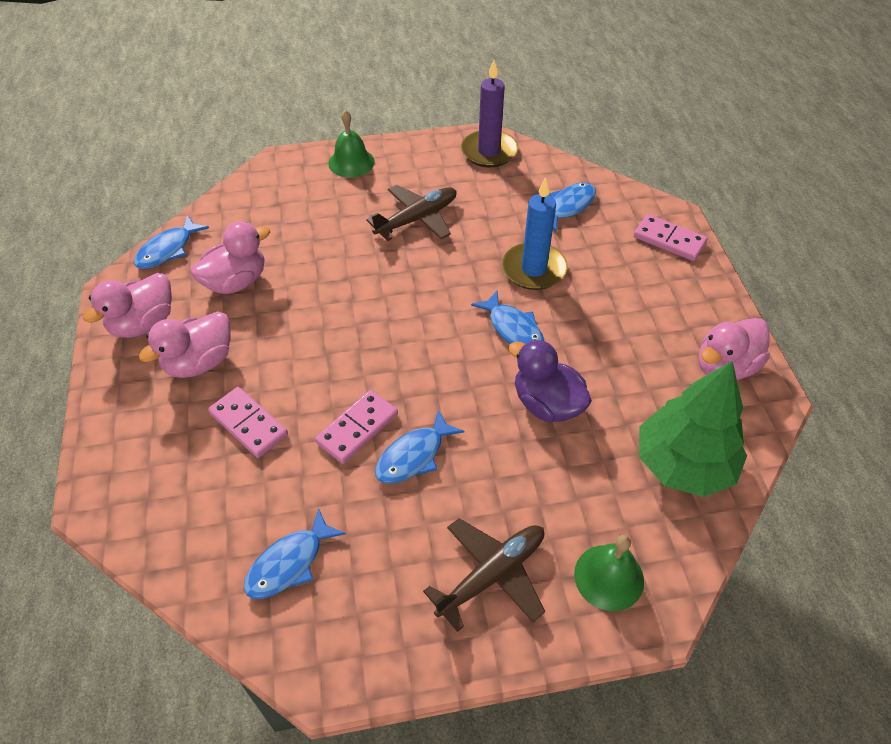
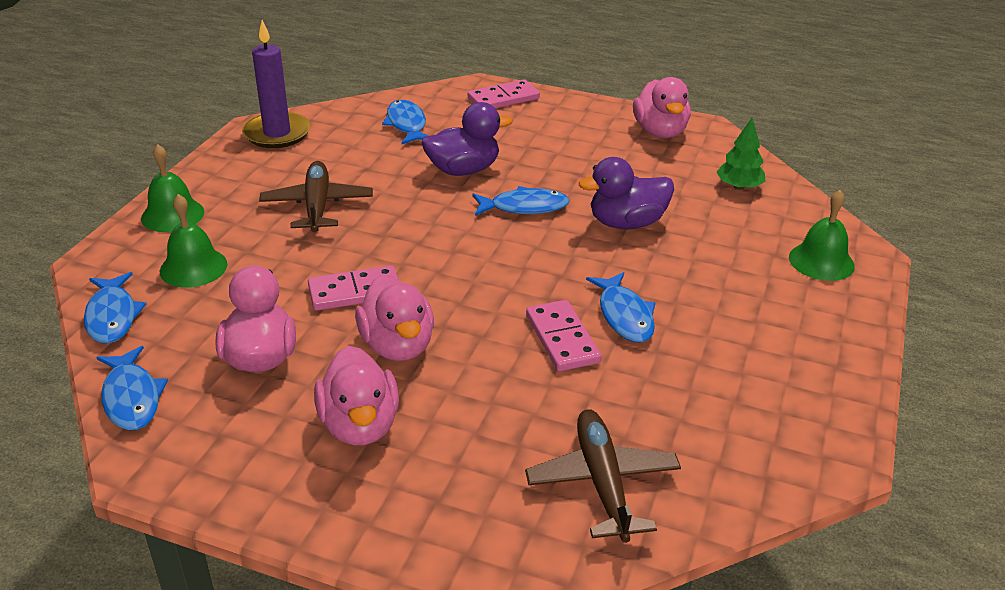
camera: 60 degrees left, 15 degrees down
pink duck [83,273,172,338] -> pink duck moved to [355,274,434,361]
pink domino [208,387,288,458] -> pink domino moved to [308,265,399,311]
blue fish [244,508,346,599] -> blue fish moved to [84,272,146,344]
brown plane [423,518,545,632] -> brown plane moved to [525,409,681,543]
blue candle [502,177,568,290] -> purple duck [422,102,513,176]
green tree [639,361,747,497] -> green tree [716,118,765,190], size x0.51
none -> green bell [160,194,228,288]

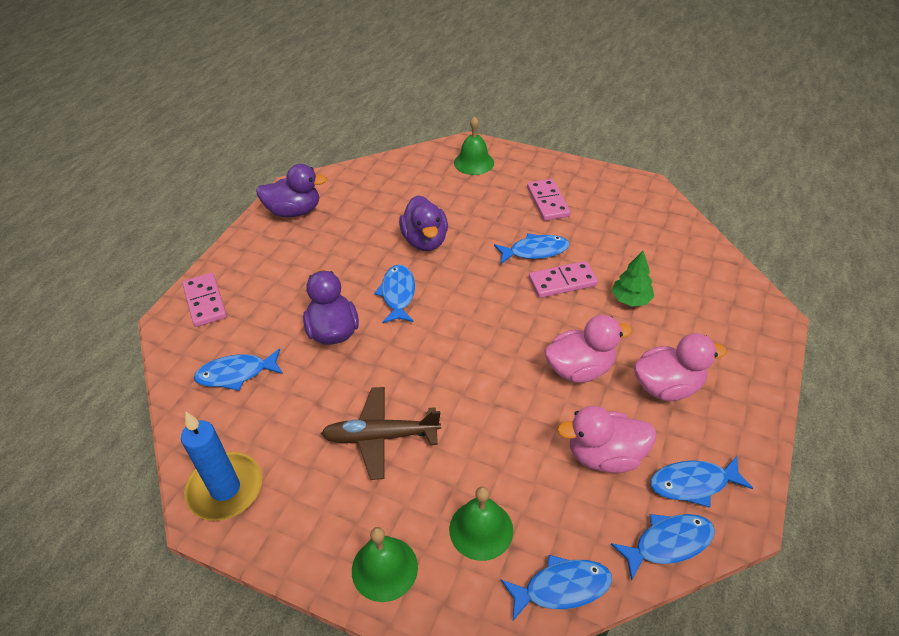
camera: 85 degrees left, 10 degrees up
purple candle [242,20,311,148] -> blue candle [181,412,262,521]
pink domino [308,265,399,311] -> pink domino moved to [527,179,571,221]
brown plane [525,409,681,543] -> none
pink duck [633,77,691,138] -> purple duck [256,164,327,217]
green tree [716,118,765,190] -> green tree moved to [612,251,654,307]
none -> blue fish [650,456,753,508]

